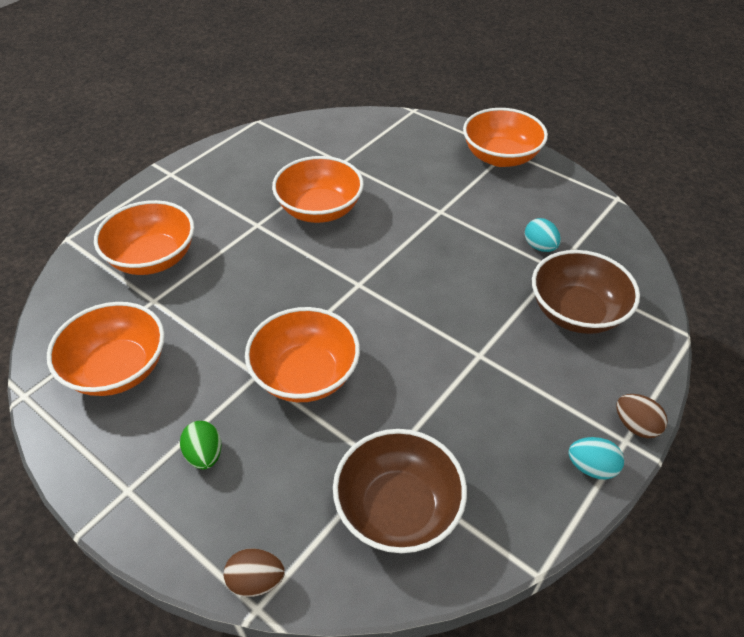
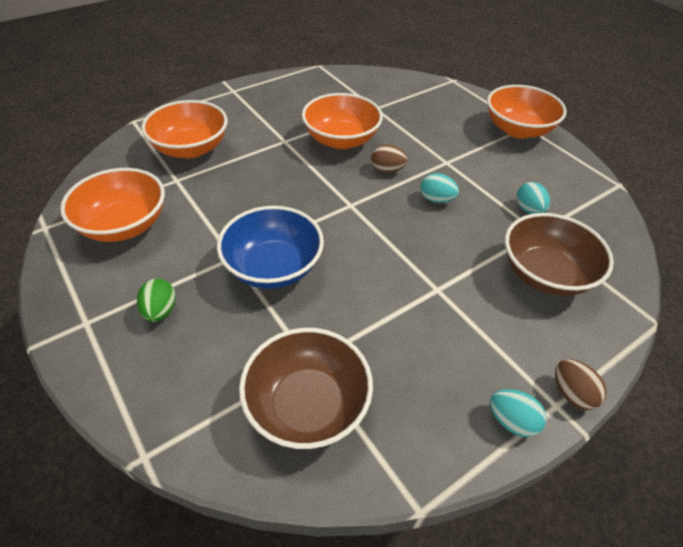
camera: 15 degrees right, 0 degrees up
brown egg [224,548,285,597] -> brown egg moved to [371,144,408,173]
orange bowl [245,307,360,402] -> blue bowl [217,206,324,289]
none -> turquoise egg [421,173,459,203]

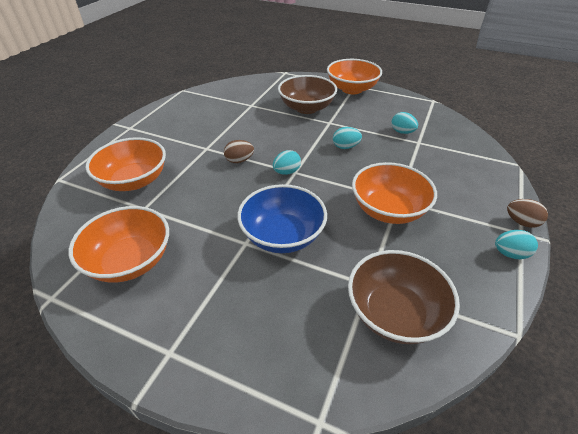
camera: 30 degrees left, 5 degrees down
green egg [137,279,176,322] -> none
orange bowl [302,93,383,149] -> orange bowl moved to [352,162,437,224]
brown egg [371,144,408,173] -> brown egg moved to [224,140,254,163]
brown bowl [505,213,614,296] -> brown bowl moved to [278,75,337,114]
none -> turquoise egg [273,150,301,175]

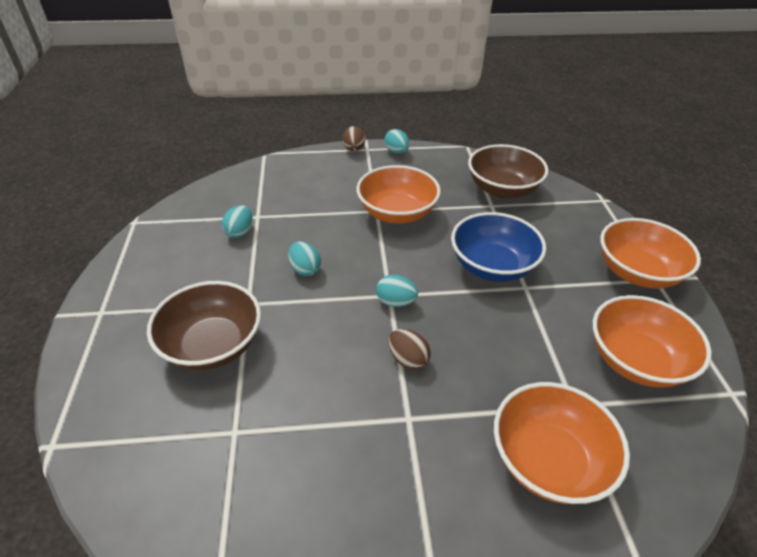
camera: 120 degrees left, 0 degrees up
orange bowl [327,59,382,94] -> orange bowl moved to [600,218,701,289]

